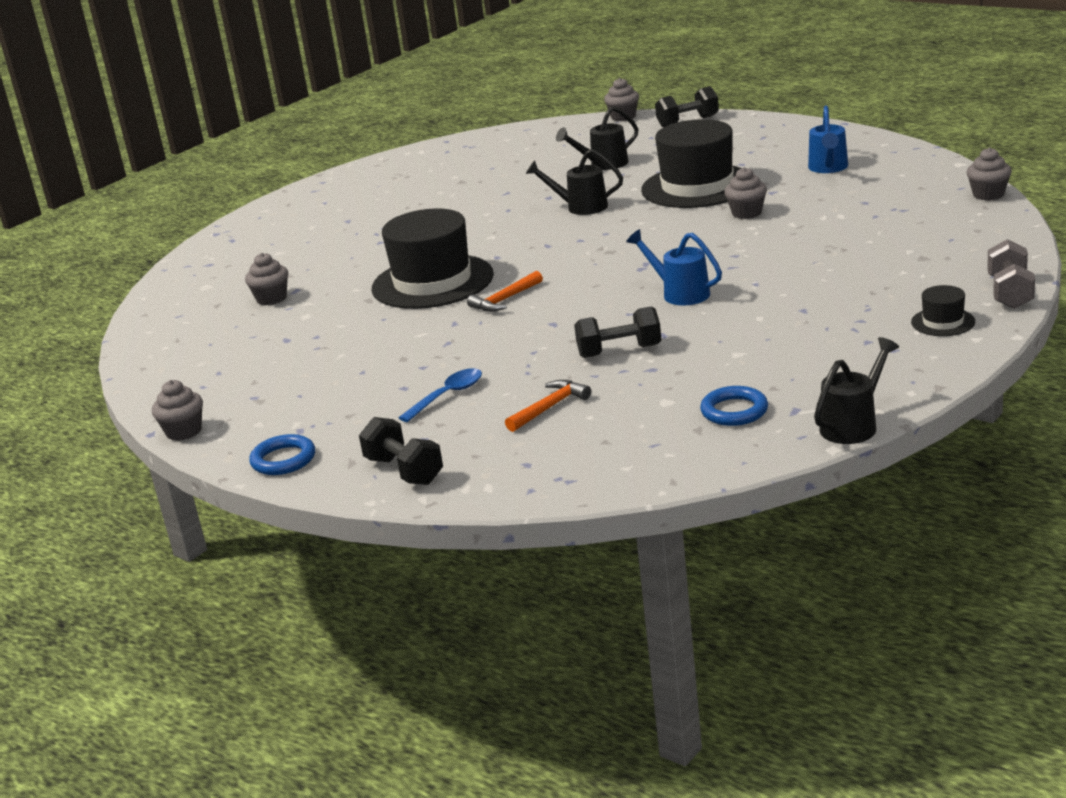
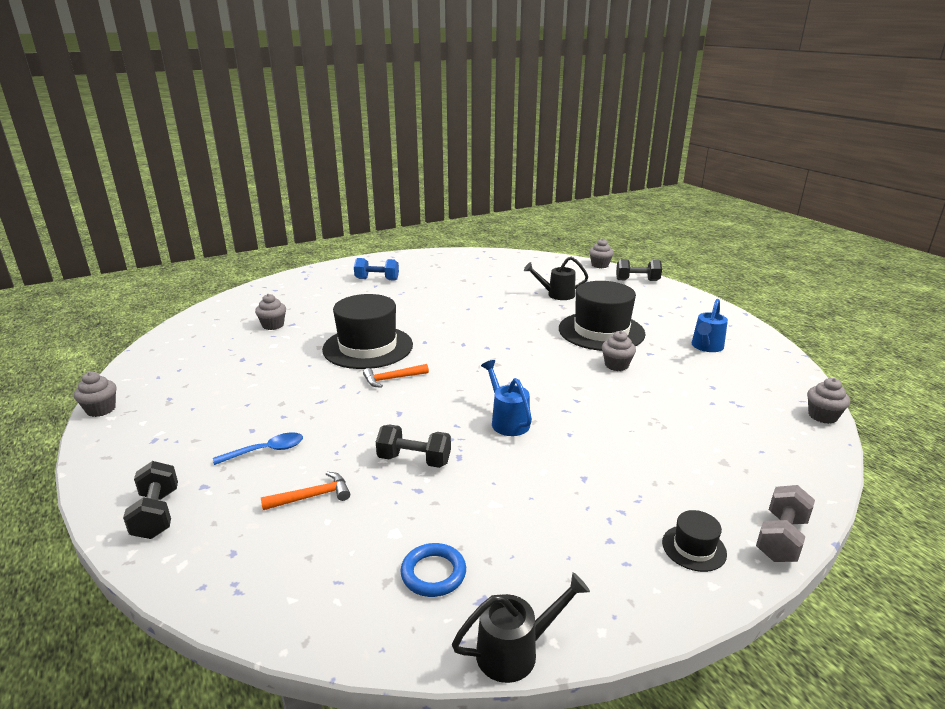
camera: 20 degrees right, 0 degrees up
blue ring [249,434,315,475] -> none
black watering can [526,149,623,215] -> none
none -> blue dumbbell [354,258,399,281]

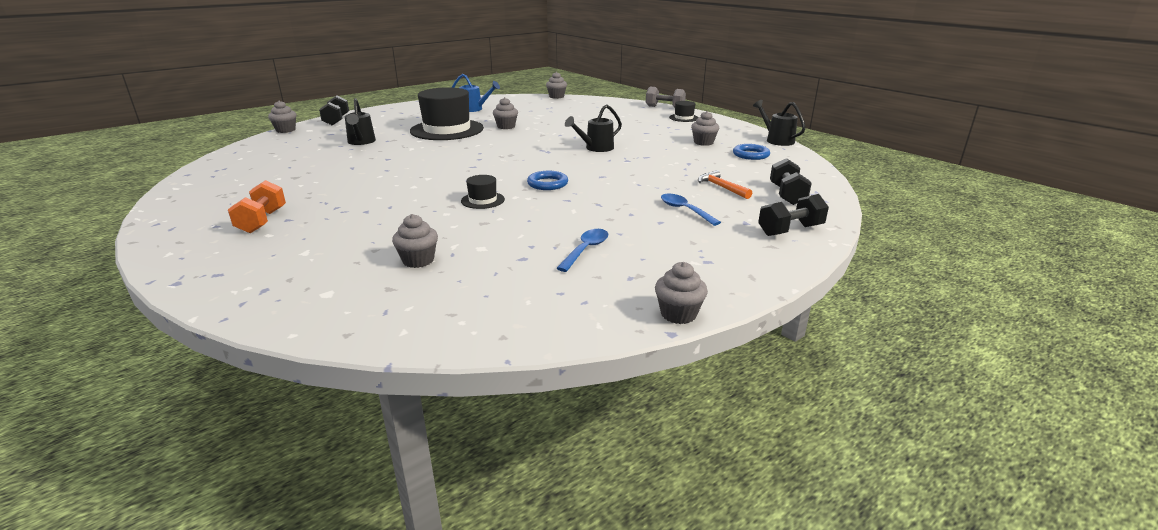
camera: 100 degrees left, 0 degrees up
black hat [322,294,413,369] -> black hat [461,175,505,209], size x0.44
blue dumbbell [354,258,399,281] -> orange dumbbell [228,180,286,233]
orange hammer [363,364,429,388] -> blue ring [527,171,568,190]
black dumbbell [376,424,451,468] -> black dumbbell moved to [770,158,812,205]
blue watering can [481,360,532,436] -> black watering can [565,104,622,152]
none -> blue spoon [556,229,608,272]
none -> grey cupcake [691,111,719,146]

